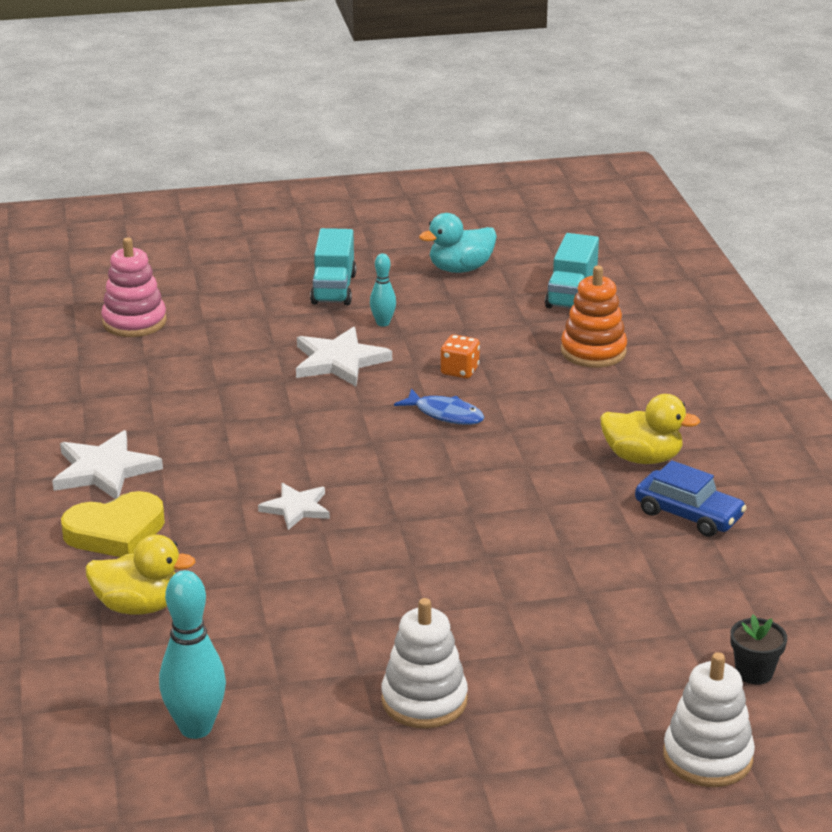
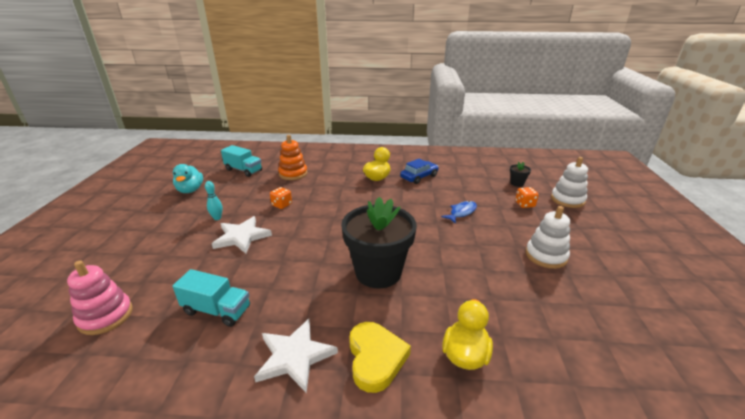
camera: 75 degrees left, 0 degrees up
turquoise bowling pin [159,570,226,739] -> none
white star [258,483,330,530] -> black flower pot [341,197,417,288]
turquoise truck [310,228,356,305] -> turquoise truck moved to [172,269,250,327]
blue fish [394,388,484,425] -> blue fish moved to [441,201,477,224]
none -> orange dice [515,187,539,208]

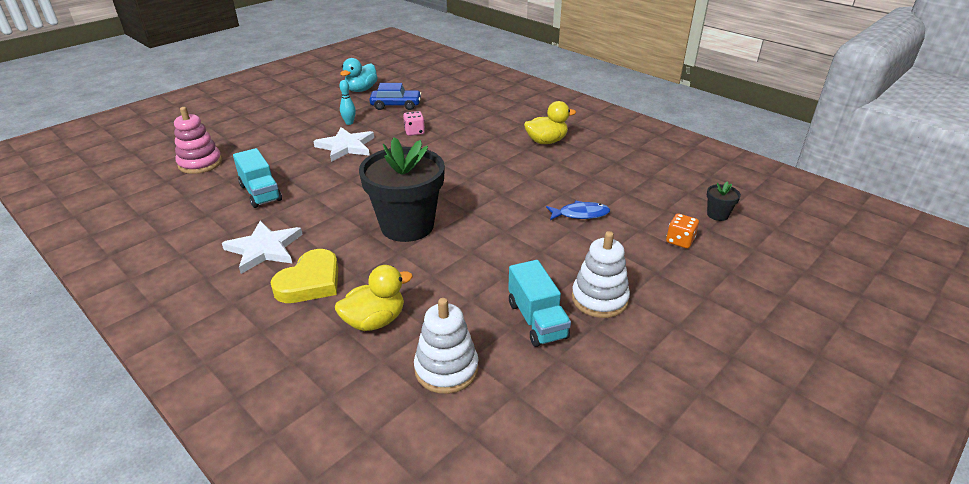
camera: 40 degrees right, 5 degrees up
turquoise truck [221,145,262,177] -> turquoise truck moved to [508,260,571,347]
orange dice [270,187,292,209] -> pink dice [403,111,425,136]
orange stacking toy [278,135,307,180] -> none
blue car [400,159,439,184] -> blue car moved to [369,83,421,110]
white stacking toy [551,157,588,208] -> white stacking toy moved to [414,298,478,394]

